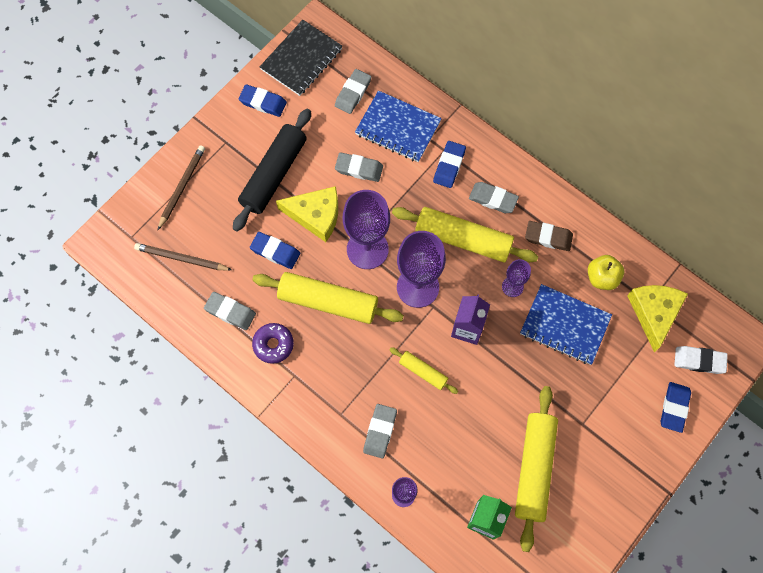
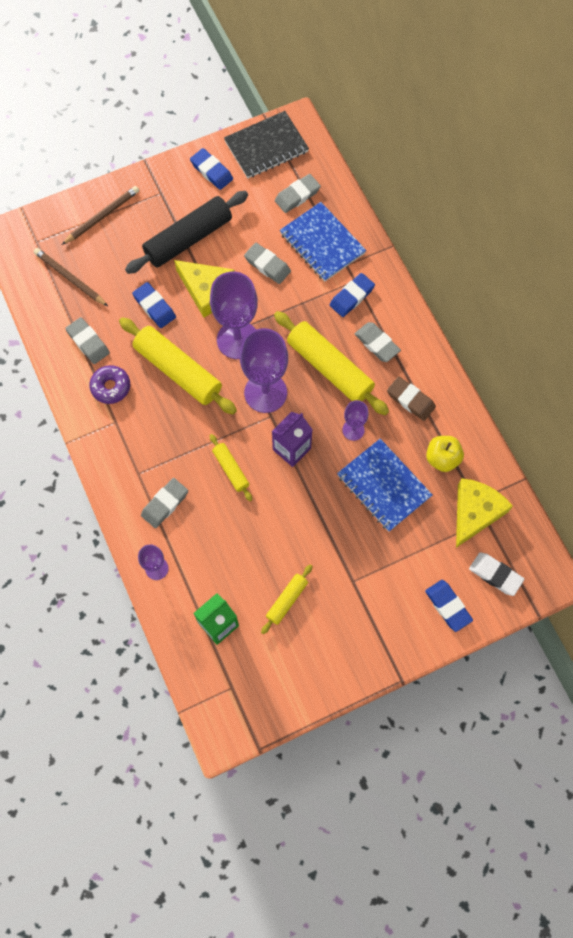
camera: 25 degrees right, 0 degrees up
yellow rolling pin [515,386,558,552] -> yellow rolling pin [261,565,313,634], size x0.51
blue eraser [661,382,691,433] -> blue eraser turned 75 degrees counterclockwise [425,580,473,632]

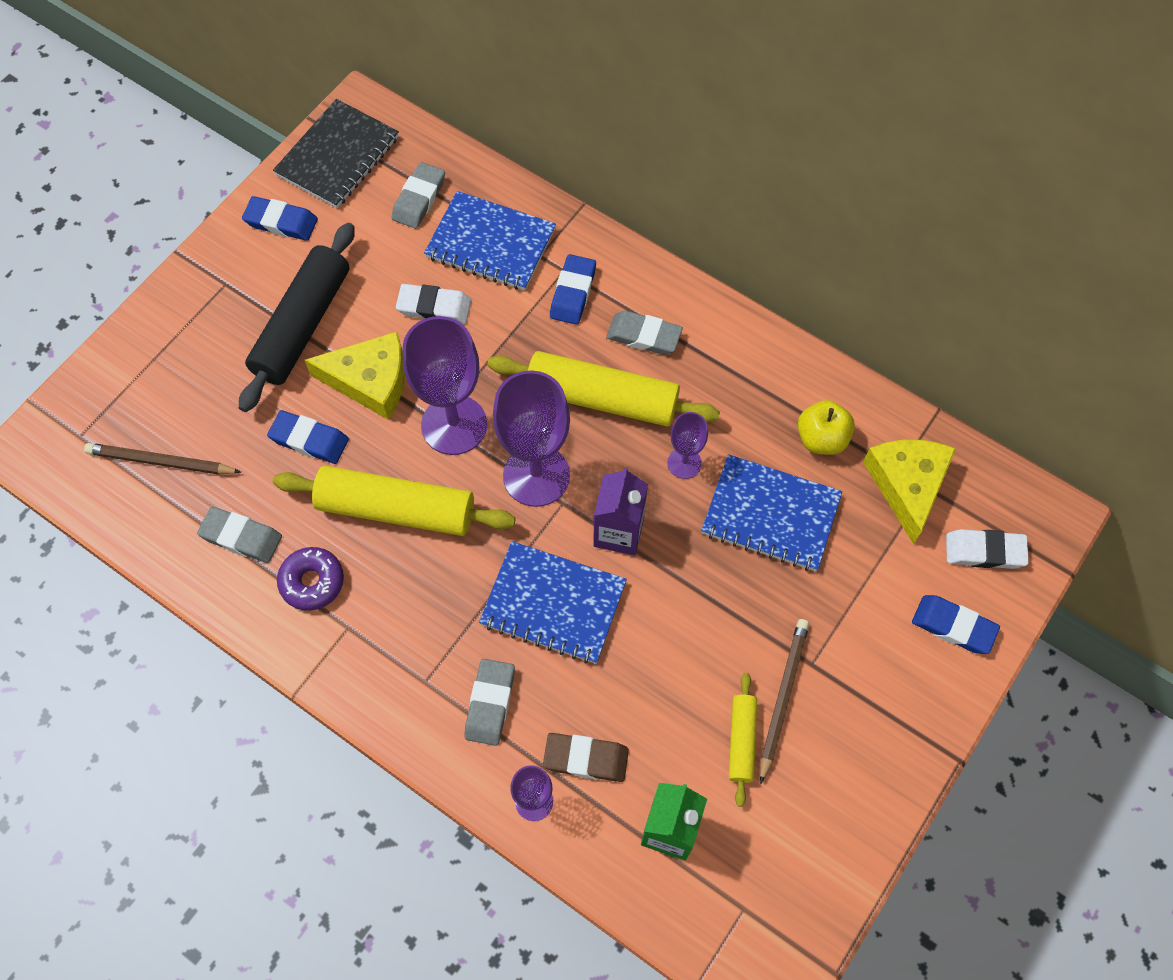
camera: 30 degrees left, 5 degrees down
brown pencil [62,186,139,245] -> brown pencil moved to [760,619,809,784]
yellow rolling pin [210,434,252,501] -> blue notebook [479,541,627,664]
grey eraser [244,243,291,284] -> white eraser [396,284,471,324]
brown eraser [387,376,436,421] -> brown eraser moved to [543,733,629,782]

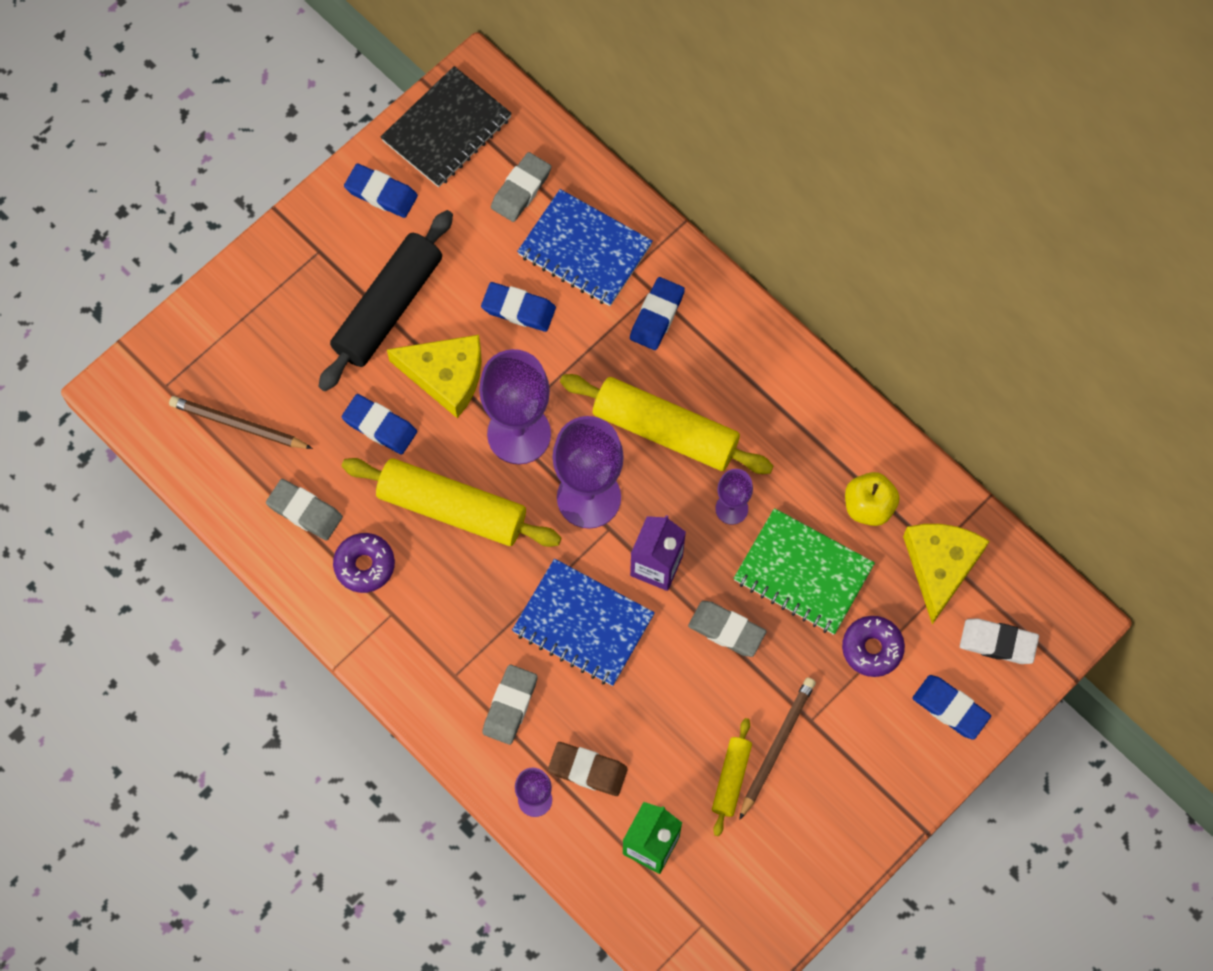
camera: 10 degrees right, 5 degrees up
white eraser [396,284,471,324] -> blue eraser [481,282,556,332]
grey eraser [606,310,683,355] -> grey eraser moved to [688,601,767,657]
blue notebook [701,454,842,571] -> green notebook [734,508,875,635]
none -> purple donut [842,616,905,677]

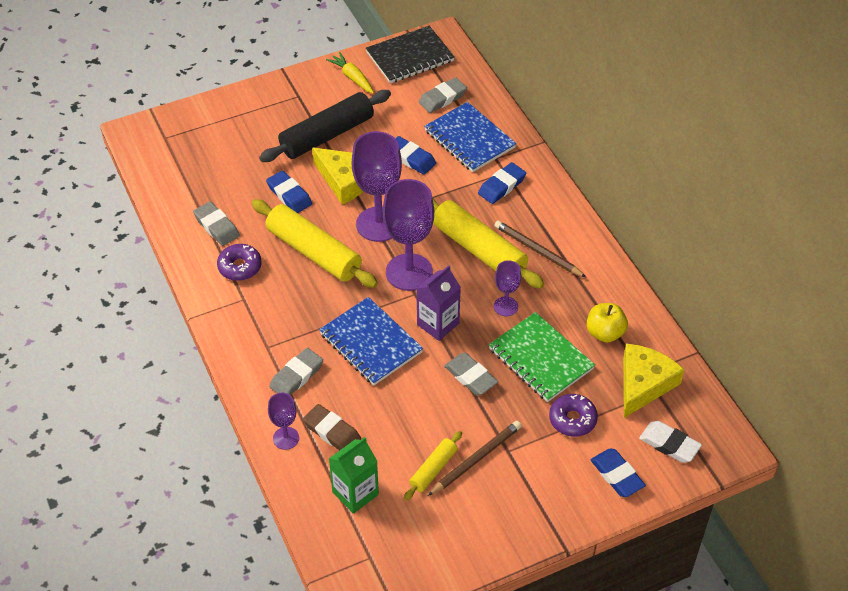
camera: 20 degrees right, 20 degrees down
brown pencil [169,396,313,449] -> brown pencil moved to [494,220,586,277]
blue eraser [344,164,418,218] -> yellow carrot [326,52,374,93]

